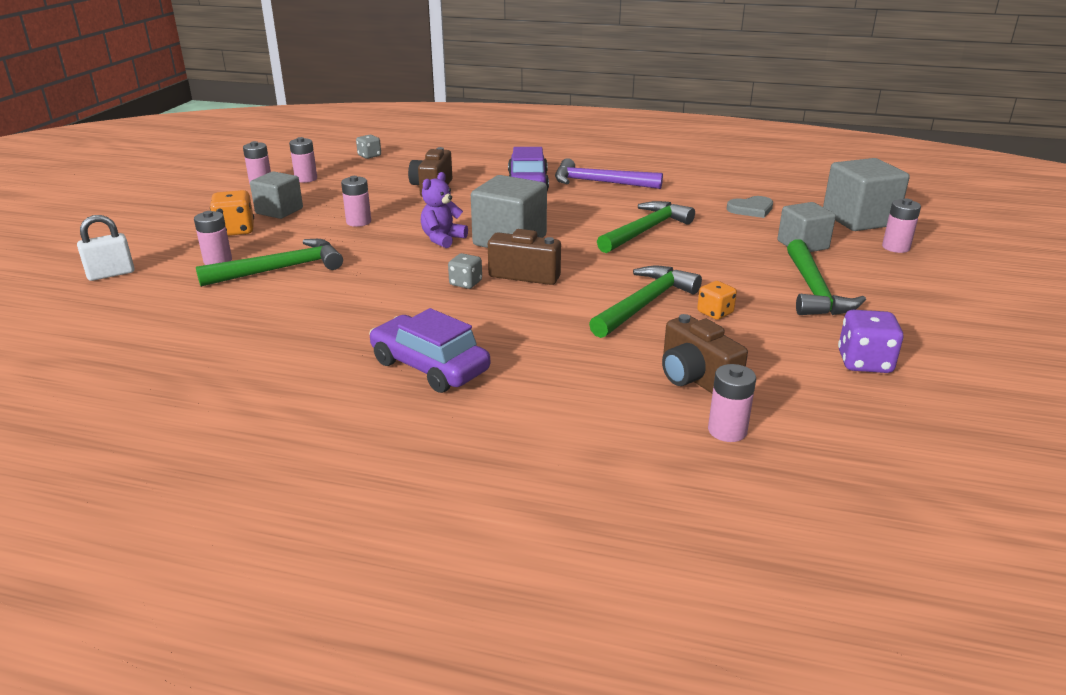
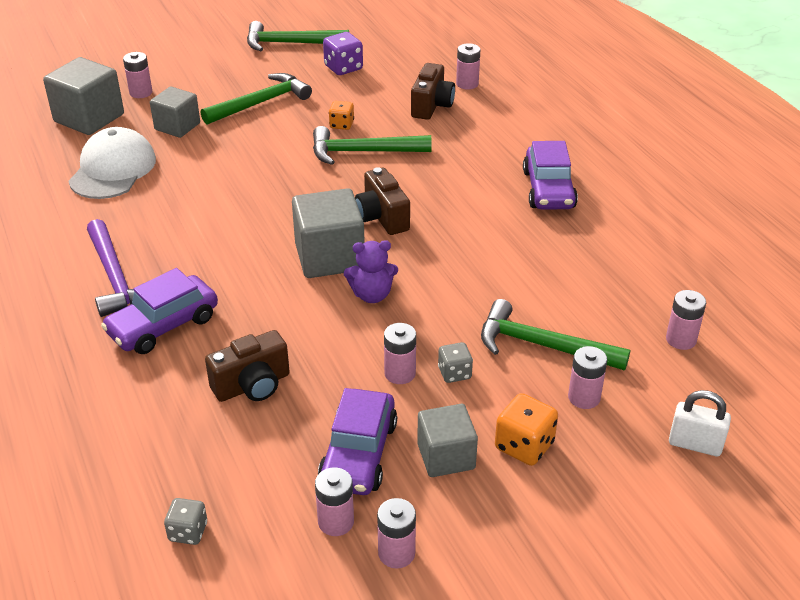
camera: 130 degrees left, 10 degrees up
grey dice [448,253,482,289] -> grey dice moved to [438,342,473,383]
green hammer [597,201,695,253] -> green hammer moved to [247,21,349,51]
grey heart [726,196,773,218] -> white cap [68,127,156,199]
none -> purple car [318,388,397,495]
none -> pink battery [666,290,706,350]

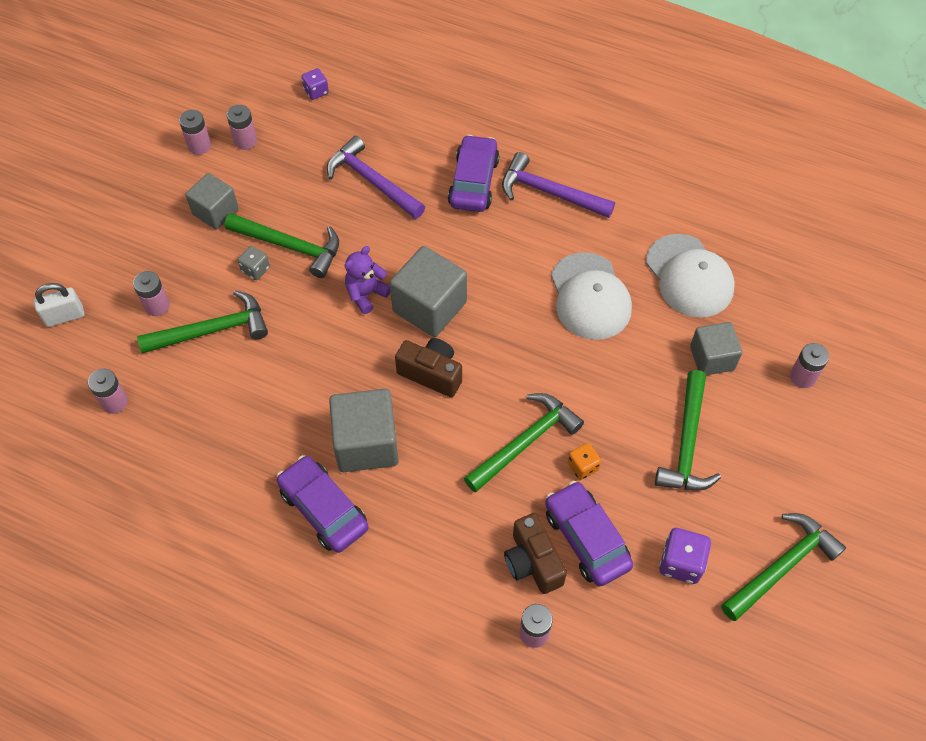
camera: 140 degrees right, 20 degrees up
grey cube [43,57,124,135] -> grey cube moved to [329,389,399,472]
grey dice [164,498,207,545] -> purple dice [301,68,329,100]
brown camera [205,330,290,402] -> purple hammer [327,136,425,219]
purple car [318,388,397,495] -> purple car moved to [545,481,633,587]
pink battery [384,323,416,384] -> green hammer [225,213,339,278]
orange dice [495,393,558,466] -> none
none -> white cap [551,252,632,340]

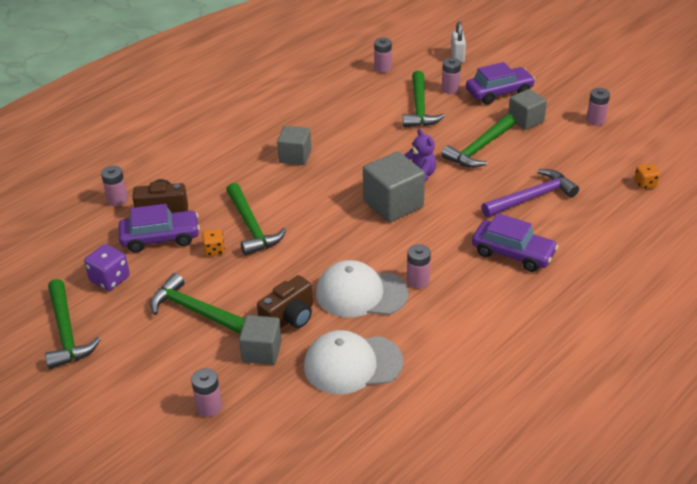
camera: 110 degrees right, 20 degrees down
pink battery [227,105,257,150] -> pink battery moved to [407,244,431,289]
grey dice [238,246,270,280] -> none
purple car [277,455,369,553] -> purple car moved to [466,62,535,105]
purple dice [301,68,329,100] -> orange dice [634,164,660,189]
grey cube [329,389,399,472] -> grey cube [277,126,311,165], size x0.65
brown camera [395,338,462,397] -> brown camera moved to [257,275,313,329]
purple hammer [502,152,615,218] -> none

